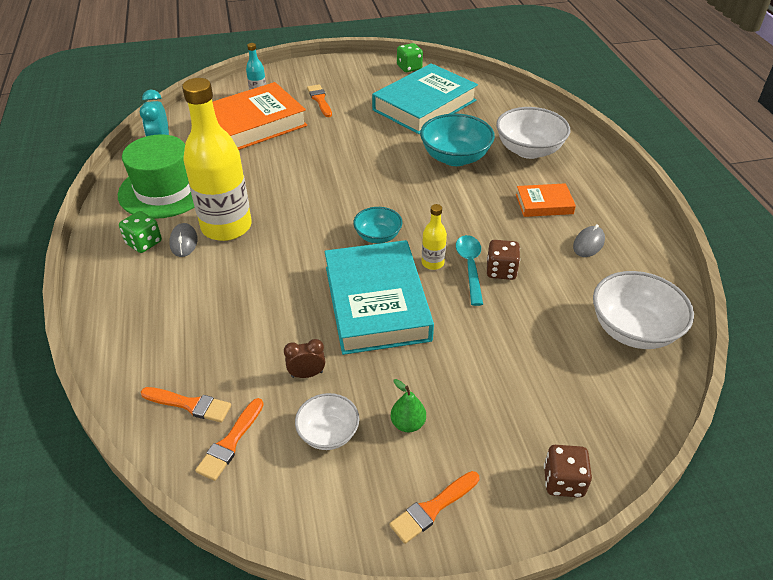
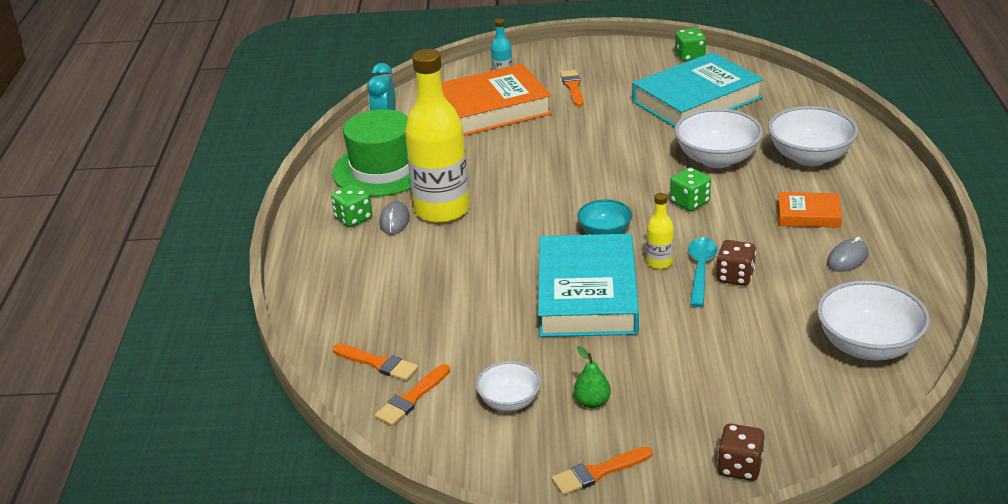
camera: 15 degrees right, 10 degrees down
brown clock [284,339,325,378] -> none
turquoise bowl [420,113,495,166] -> white bowl [675,108,763,168]
none -> green dice [670,167,711,211]

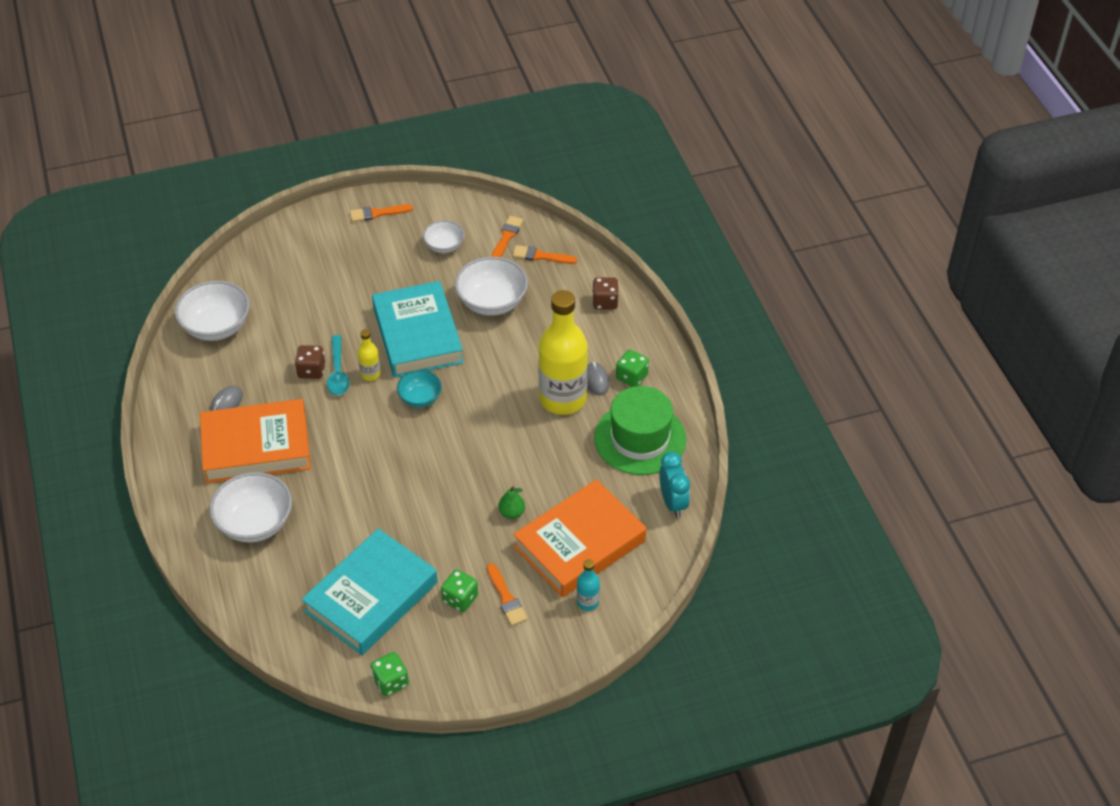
camera: 160 degrees right, 15 degrees up
orange brush [552,447,653,495] -> orange brush turned 150 degrees counterclockwise [350,204,413,222]
green pear [574,346,611,408] -> green pear moved to [498,486,525,519]
green dice [670,167,711,211] -> green dice moved to [441,569,478,612]
white bowl [675,108,763,168] -> white bowl moved to [455,257,528,316]
brown dice [717,424,765,481] -> brown dice moved to [593,277,619,309]
orange book [778,192,842,228] -> orange book [200,399,311,483], size x2.05

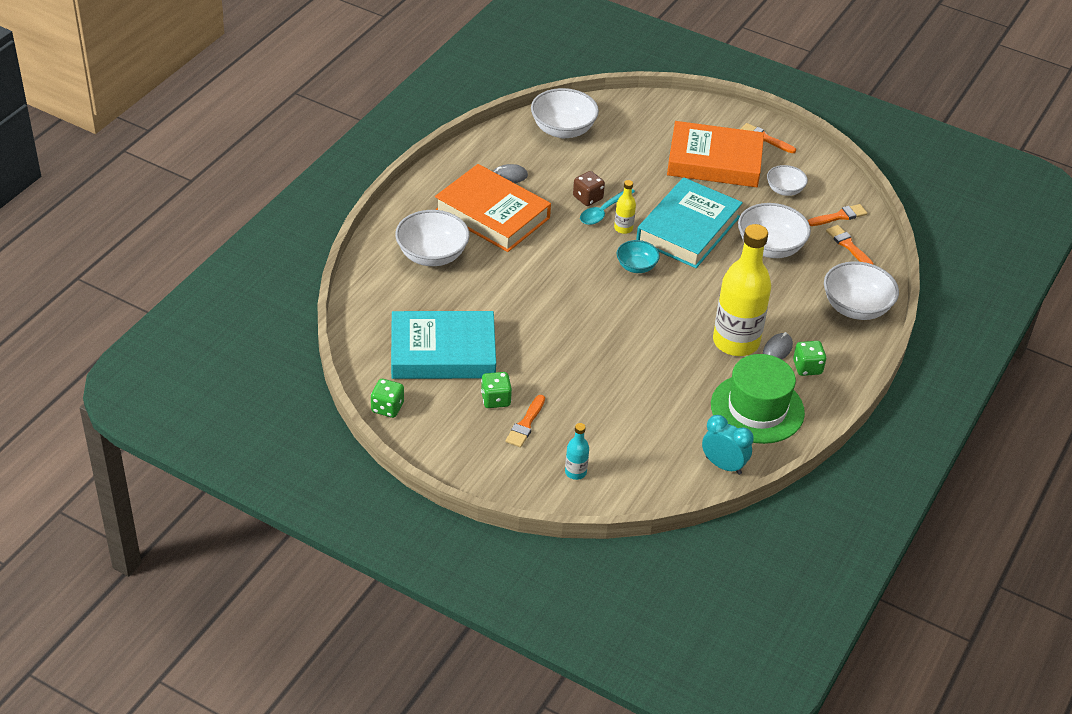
camera: 45 degrees right, 5 degrees down
green pear [498,486,525,519] -> none
orange book [513,479,646,597] -> orange book moved to [667,121,764,187]
brown dice [593,277,619,309] -> white bowl [824,261,899,320]
turquoise clock [659,452,690,518] -> turquoise clock turned 90 degrees counterclockwise [702,415,754,475]

